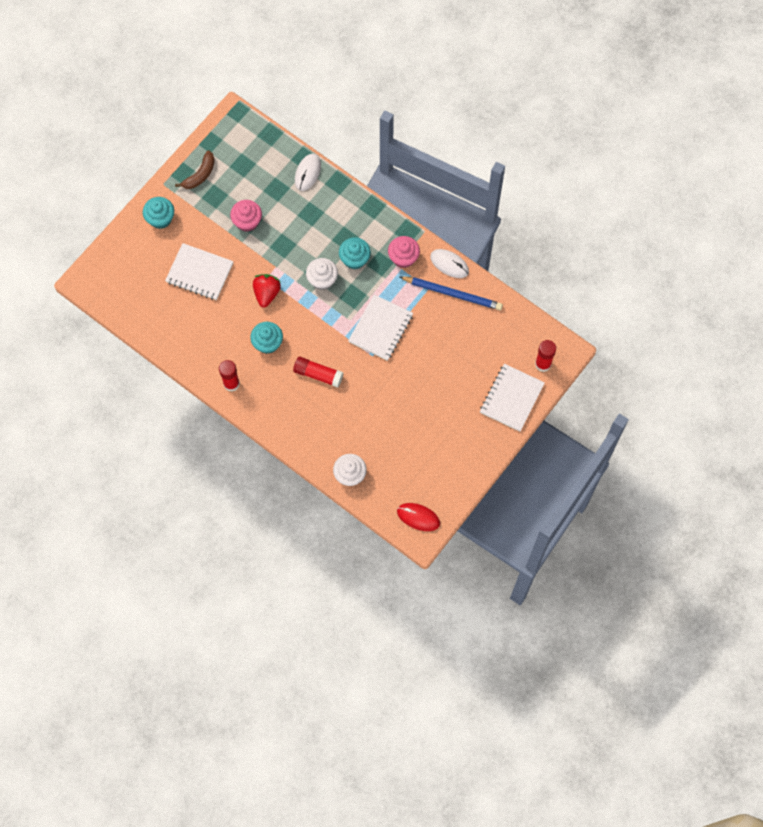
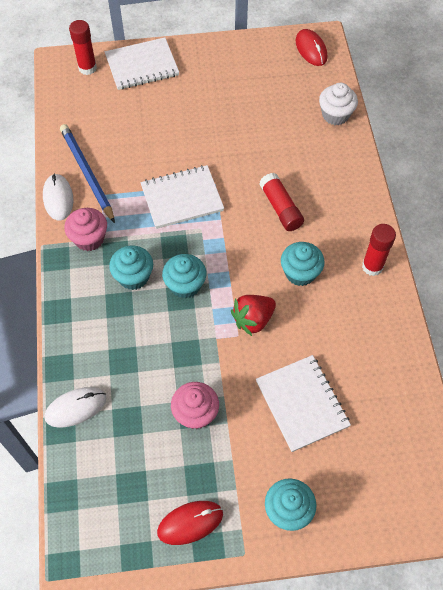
camera: 135 degrees left, 10 degrees down
brown banana [175,150,215,189] -> red mouse [157,501,223,545]
white cupcake [306,258,338,290] -> turquoise cupcake [162,254,206,298]

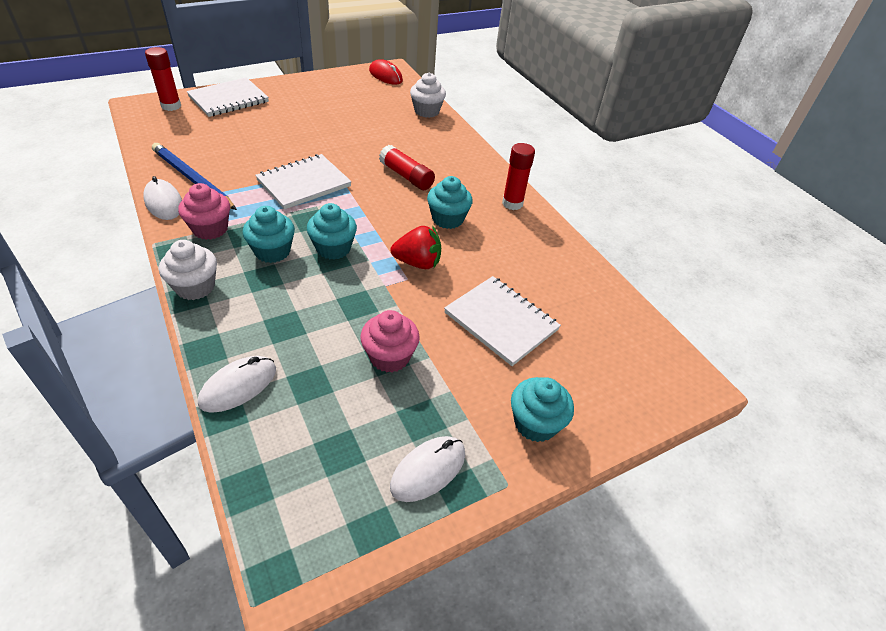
camera: 25 degrees left, 15 degrees down
red mouse [157,501,223,545] -> white mouse [390,436,465,502]
red strawberry [231,295,276,336] -> red strawberry turned 120 degrees counterclockwise [390,225,441,269]
none -> white cupcake [159,240,217,300]

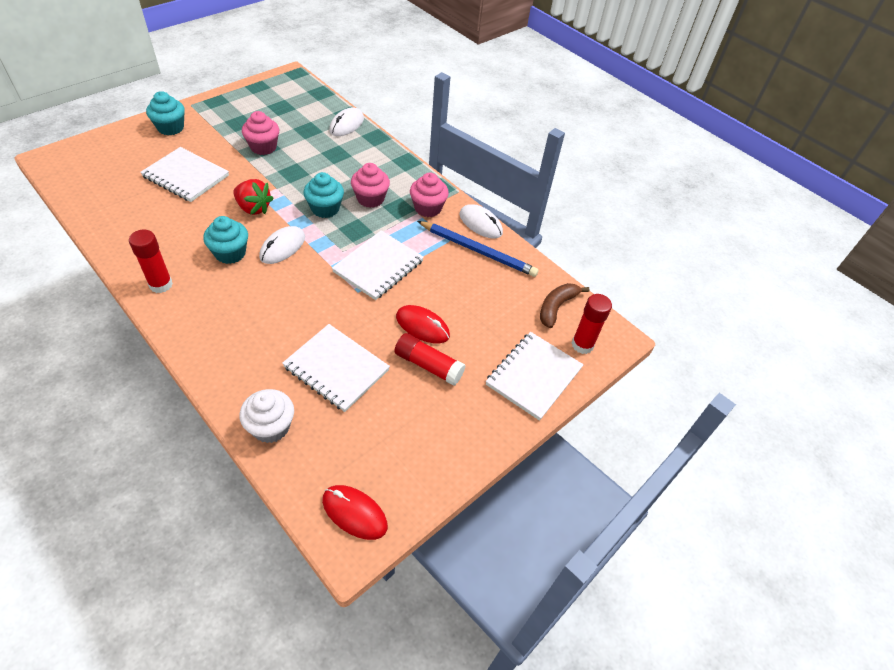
camera: 165 degrees right, 5 degrees up
white cupcake [159,240,217,300] -> none
turquoise cupcake [243,206,295,263] -> pink cupcake [351,163,390,208]
red glue stick [379,145,435,190] -> red glue stick moved to [394,333,466,386]
red strawberry [390,225,441,269] -> red strawberry turned 135 degrees counterclockwise [233,179,274,215]
white mouse [390,436,465,502] -> white mouse moved to [259,226,305,264]
none -> white notebook [282,324,390,412]
none -> red mouse [396,305,450,343]
none -> brown banana [540,283,590,328]

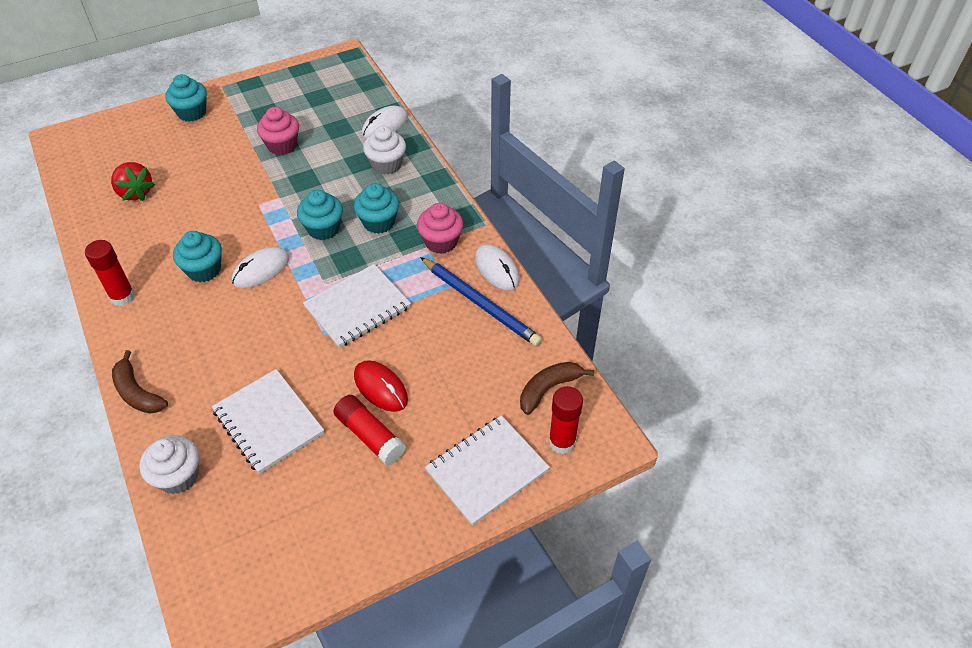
camera: 20 degrees right, 0 degrees up
white notebook [140,147,229,202] -> none
red strawberry [233,179,274,215] -> red strawberry moved to [111,162,155,201]
red mouse [322,485,388,540] -> none
pink cupcake [351,163,390,208] -> turquoise cupcake [354,183,399,234]
none -> brown banana [112,350,168,414]
none -> white cupcake [363,126,406,175]

